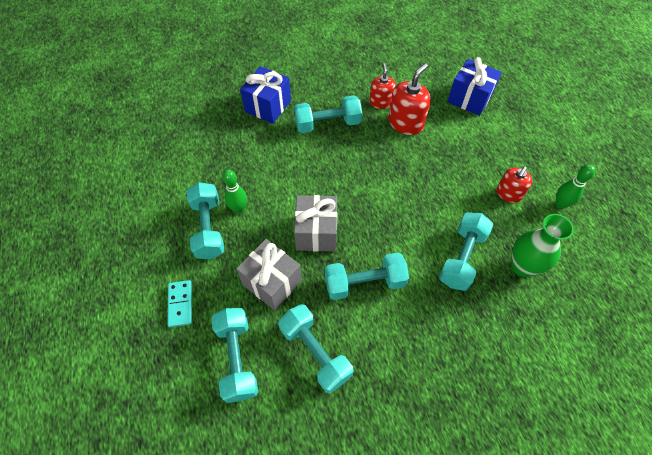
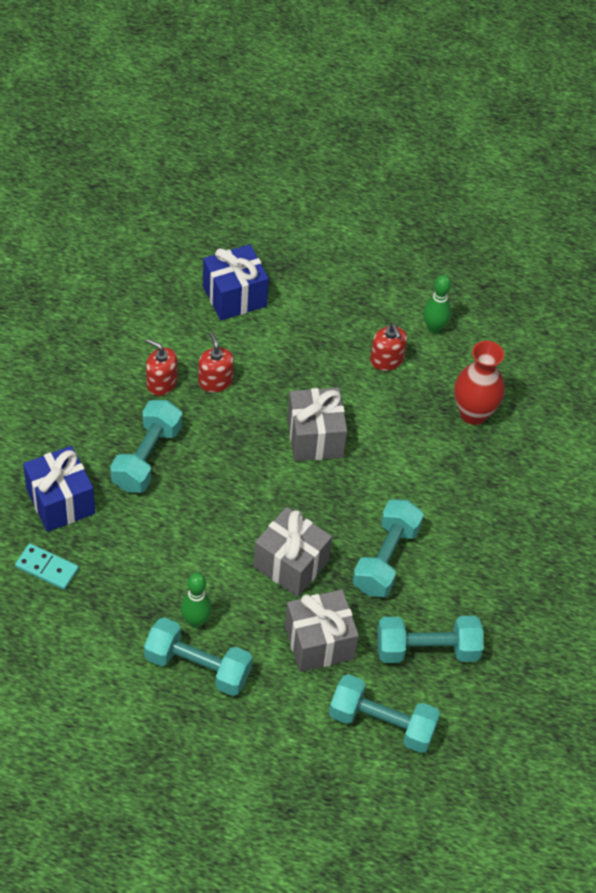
camera: 60 degrees left, 5 degrees down
turquoise domino [167,280,192,327] -> turquoise domino moved to [15,543,79,590]
red soap dispenser [388,63,431,135] -> red soap dispenser [198,333,234,392], size x0.65
turquoise dumbbell [439,212,493,291] -> none
green vase [512,214,574,277] -> red vase [454,341,505,425]
none -> grey gift [287,387,347,461]

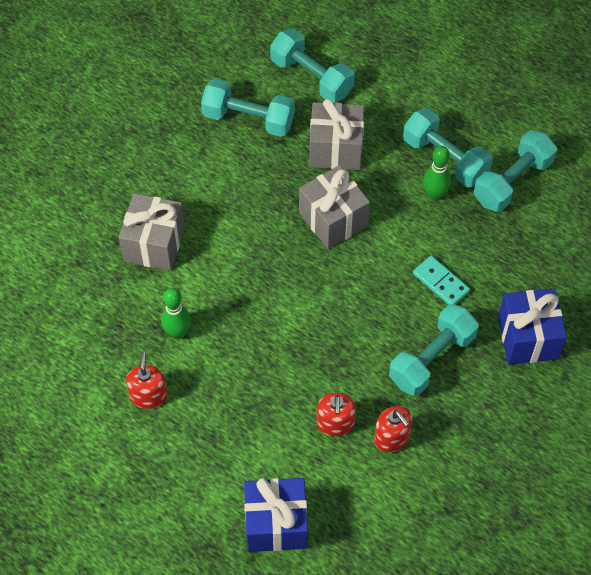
camera: 155 degrees left, 5 degrees up
turquoise domino [15,543,79,590] -> turquoise domino moved to [413,256,470,305]
grey gift [287,387,347,461] -> grey gift moved to [119,193,185,271]
turquoise dumbbell [353,499,424,597] -> turquoise dumbbell moved to [473,130,557,212]
green bowling pin [424,275,451,333] -> green bowling pin moved to [161,288,191,340]
red vase [454,341,505,425] -> none

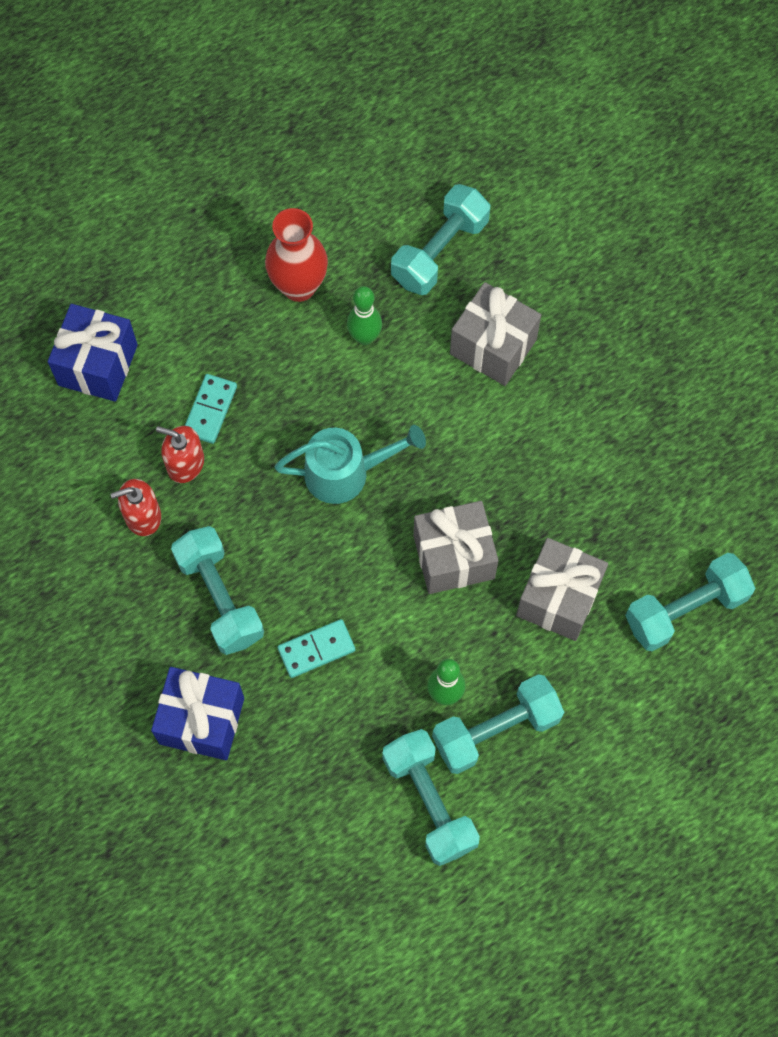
camera: 110 degrees right, 10 degrees up
red soap dispenser [126,352,168,409] -> red vase [265,208,328,302]
turquoise dumbbell [201,78,295,137] -> turquoise dumbbell moved to [391,184,490,295]
none -> turquoise domino [185,374,237,444]
none -> turquoise watering can [275,425,426,504]

